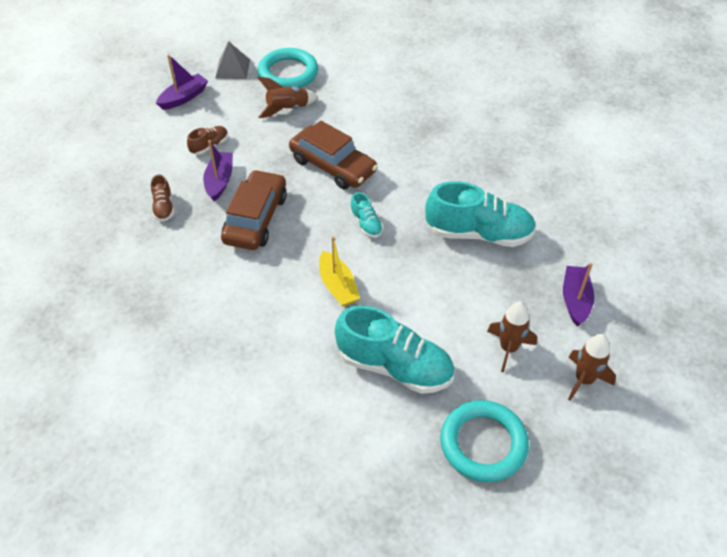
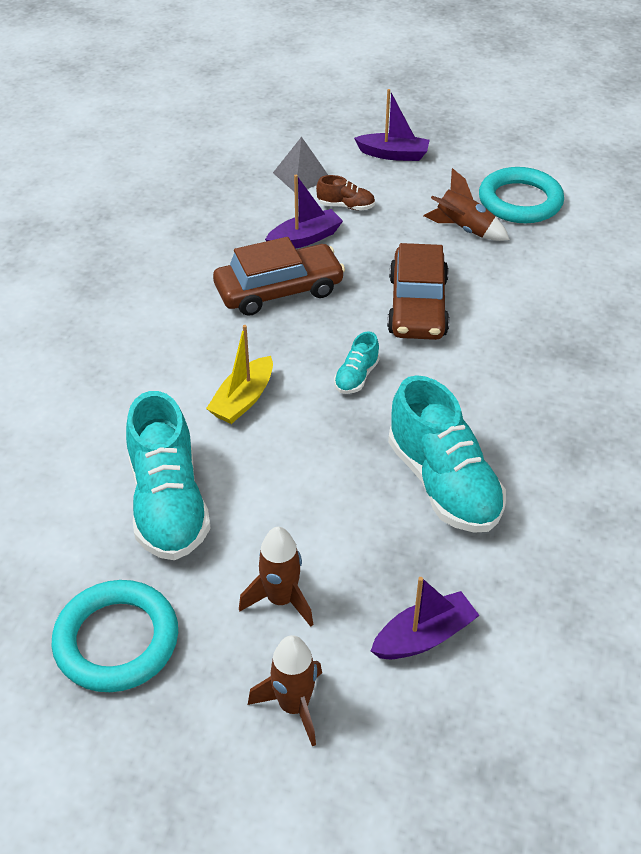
camera: 55 degrees right, 5 degrees down
brown shoe [151,175,174,222] -> none
grey pyramid [215,41,250,79] -> grey pyramid moved to [273,137,328,192]

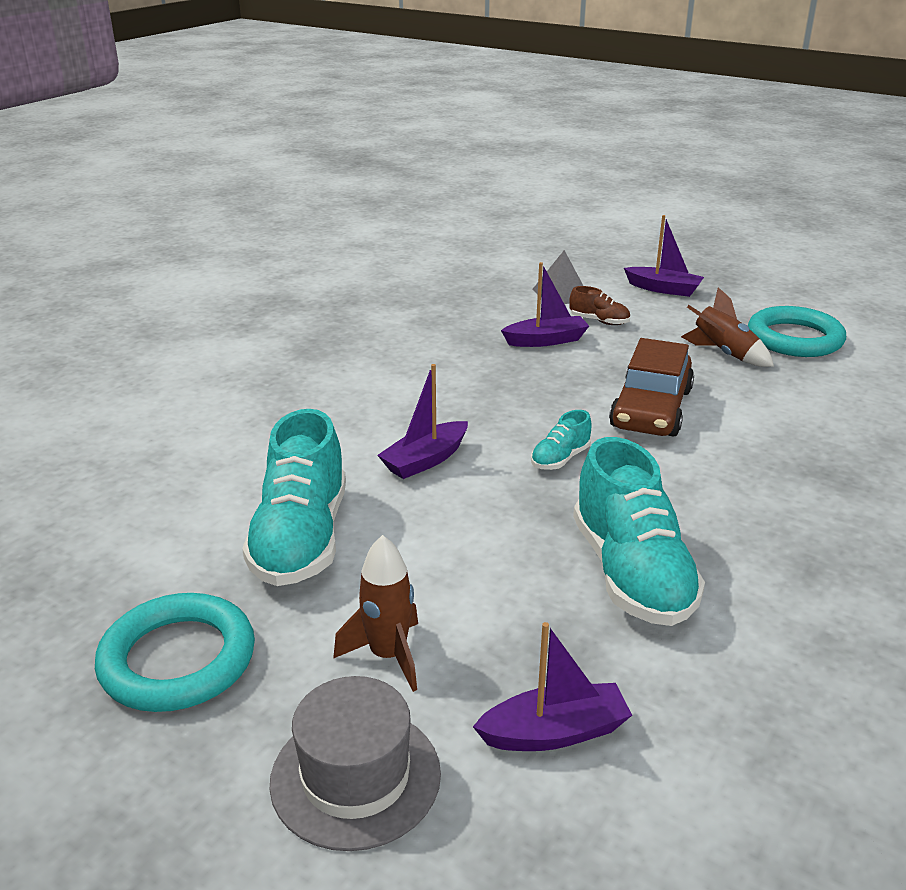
camera: 15 degrees right, 15 degrees down
yellow boat [206,325,273,424] -> purple boat [377,364,468,479]
brown car [213,237,345,316] -> none
brown rocket [248,635,322,746] -> grey hat [270,676,441,851]

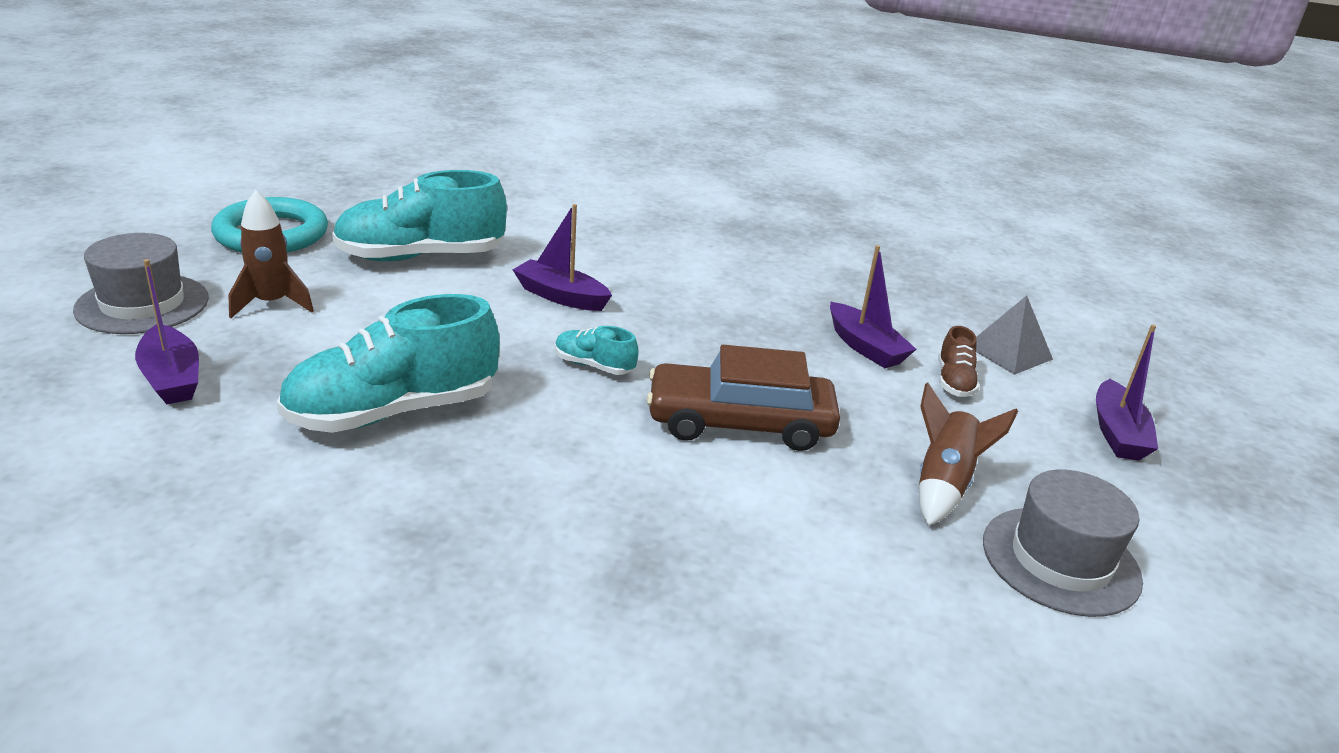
camera: 70 degrees right, 0 degrees up
turquoise ring [748,306,846,357] -> grey hat [983,470,1143,617]

